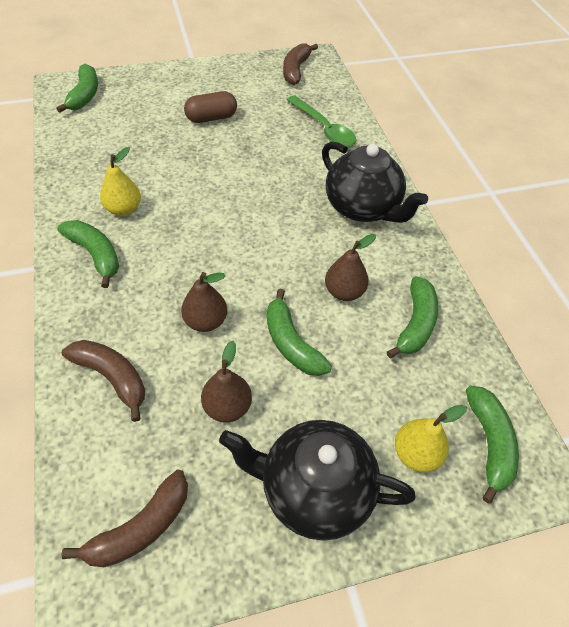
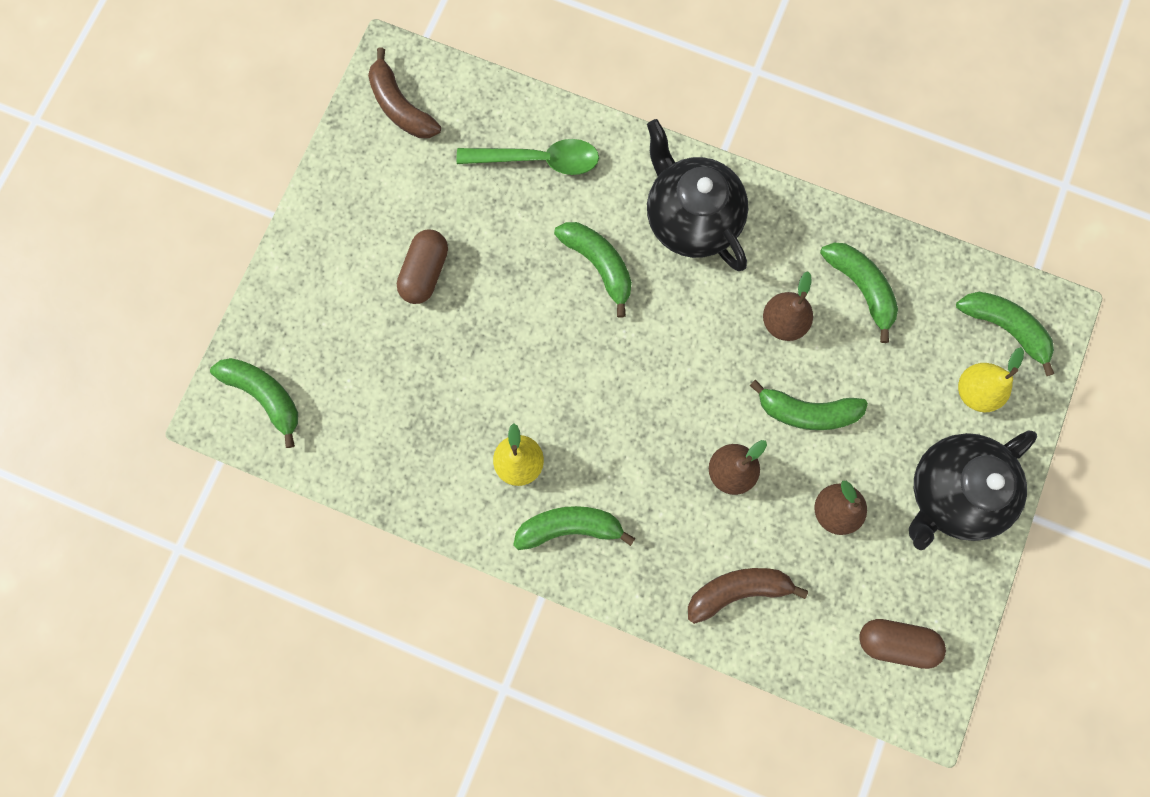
camera: 50 degrees left, 25 degrees up
brown banana [61,470,188,567] -> brown capsule [859,619,946,669]
black teapot [322,141,428,223] -> black teapot turned 120 degrees counterclockwise [647,119,748,271]
none -> green banana [554,222,632,318]

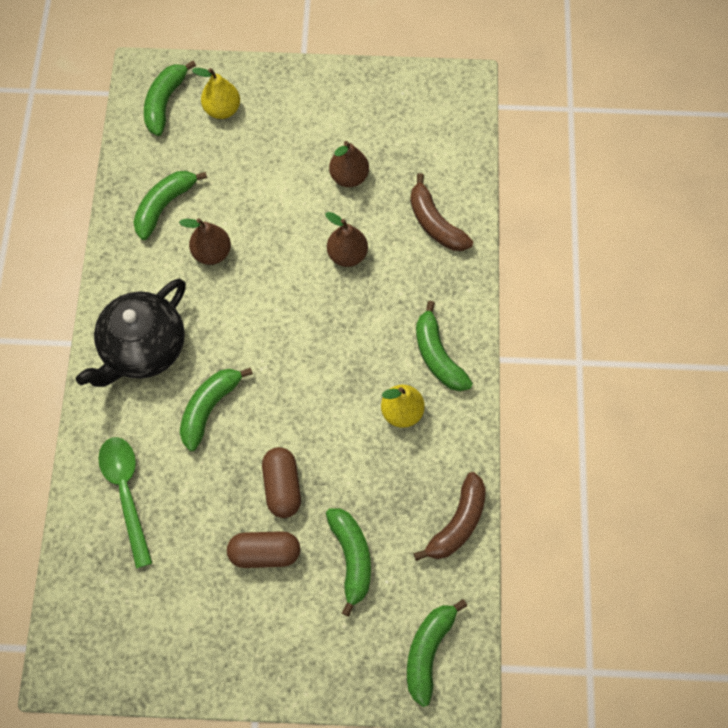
camera: 110 degrees left, 10 degrees down
brown banana [368,48,441,138] -> brown banana moved to [414,472,486,561]
green banana [749,380,868,430] -> green banana moved to [326,508,371,617]
brown capsule [859,619,946,669] -> brown capsule moved to [262,447,301,518]
black teapot [909,430,1037,550] -> none

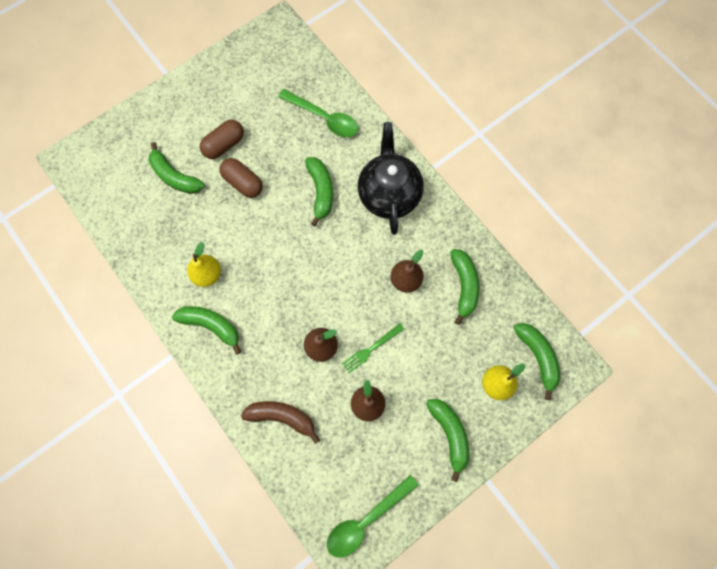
camera: 140 degrees right, 5 degrees up
green banana [407,599,467,707] -> green banana moved to [426,399,469,482]
brown banana [414,472,486,561] -> none
none -> green spoon [327,475,419,558]
none -> green fork [342,324,404,373]

